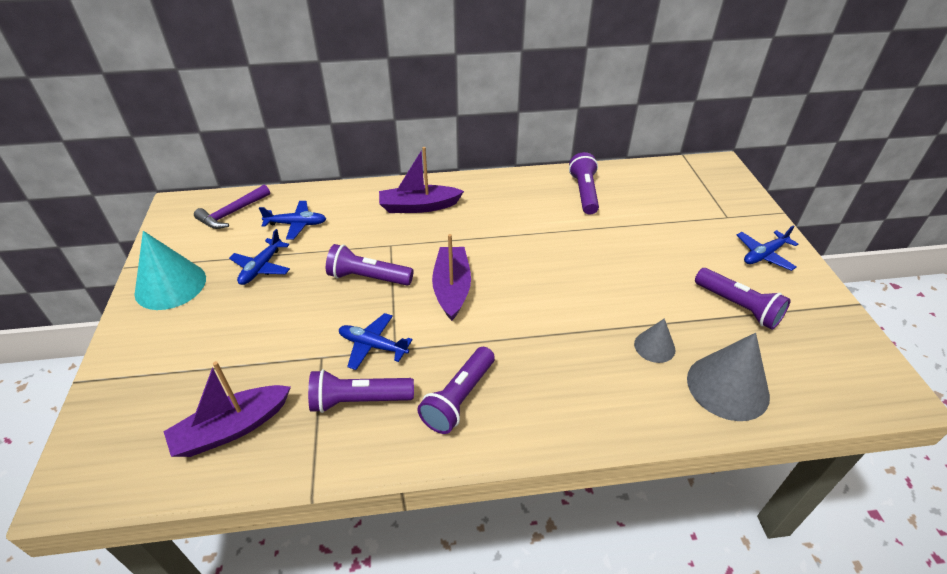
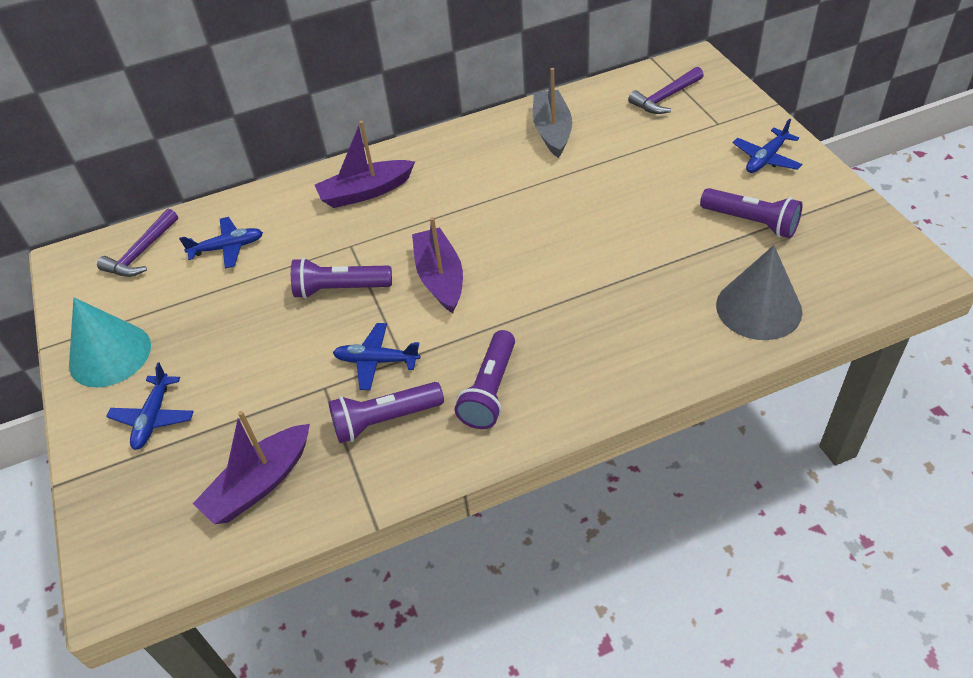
camera: 10 degrees left, 5 degrees up
blue plane [229,229,290,285] -> blue plane moved to [106,363,194,450]
purple flashlight [569,152,599,215] -> grey boat [533,68,572,158]
grey cone [634,318,676,363] -> none
none -> purple hammer [628,67,704,114]

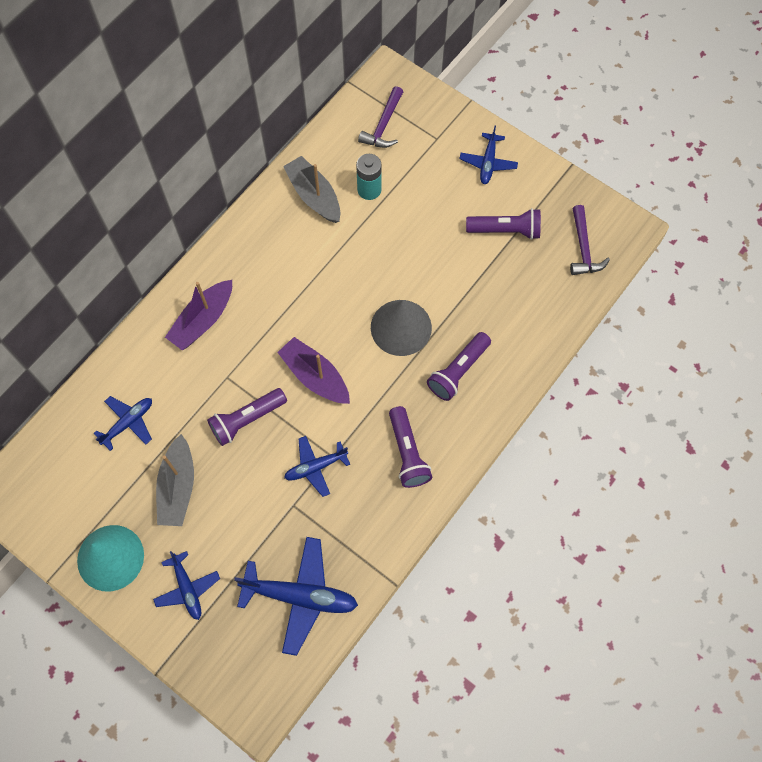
camera: 35 degrees left, 20 degrees up
purple hammer [97,209,178,277] -> purple hammer moved to [570,205,610,275]
purple boat [193,411,310,524] -> blue plane [234,537,358,656]
purple flashlight [328,382,444,443] -> purple flashlight moved to [427,332,491,401]
grey cone [716,245,803,340] -> grey cone moved to [371,300,432,356]
none -> grey boat [156,434,194,526]
none -> turquoise battery [356,154,382,200]

